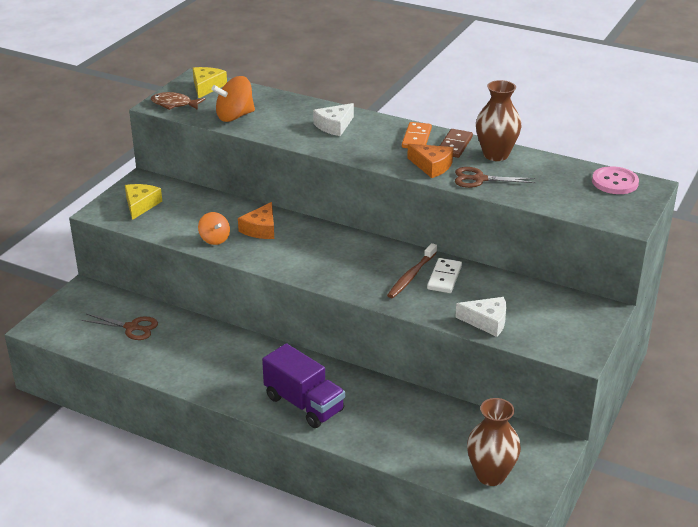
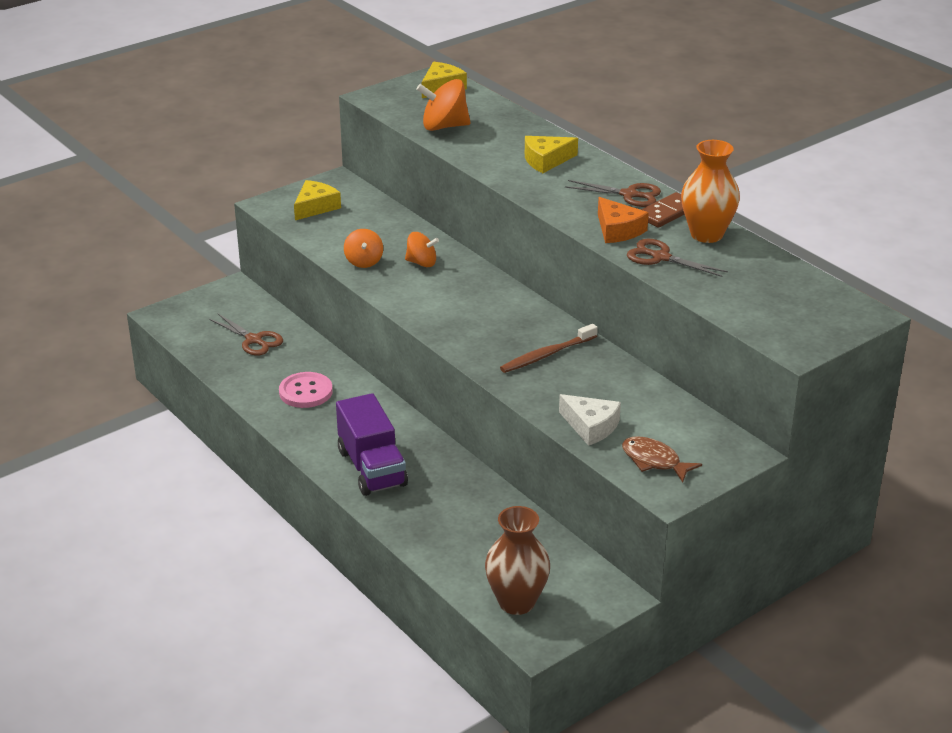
camera: 25 degrees right, 0 degrees up
brown fish [151,92,205,110] -> brown fish moved to [622,436,702,483]
orange cheese [238,202,274,239] -> orange spinning top [405,232,439,267]
white cheese [313,103,354,136] -> yellow cheese [525,136,578,173]
orange domino [402,122,432,148] -> brown scissors [565,180,661,207]
white domino [427,258,462,293] -> none
brown vase [476,80,521,161] -> orange vase [681,140,740,243]
pink button [592,166,639,194] -> pink button moved to [279,372,333,408]

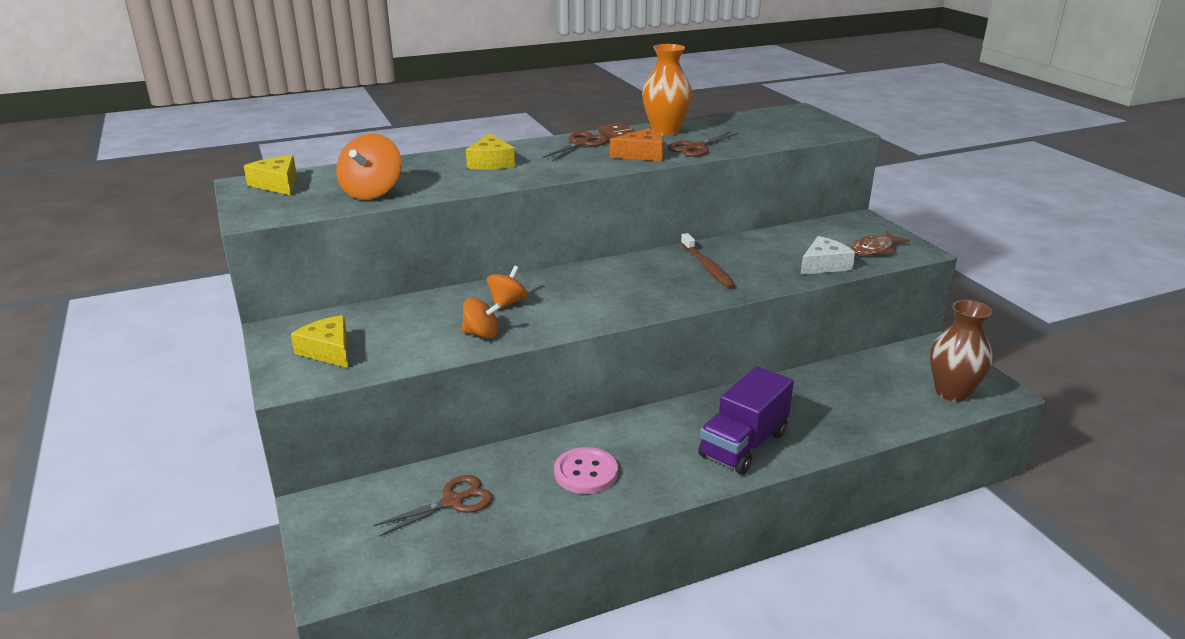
camera: 75 degrees left, 5 degrees down
purple truck [336,393,408,496] -> purple truck turned 135 degrees clockwise [698,366,794,474]

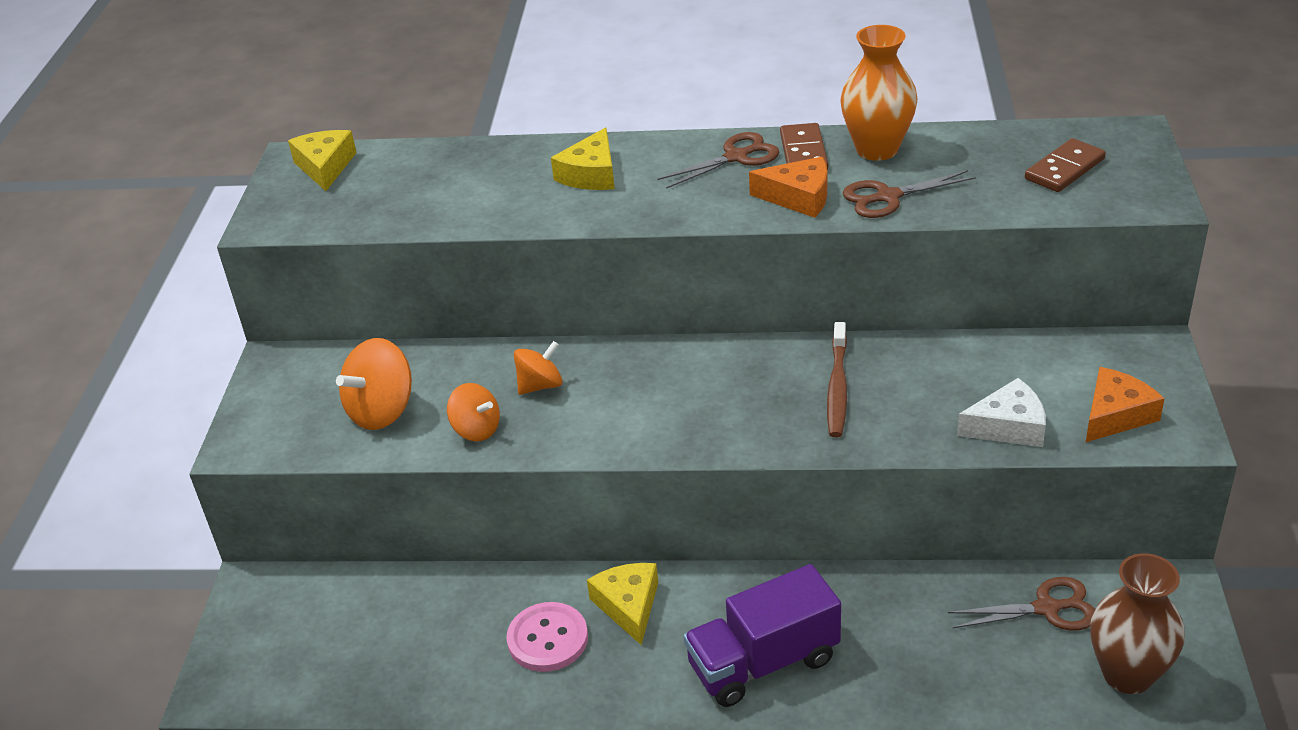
camera: 30 degrees right, 10 degrees up
yellow cheese [291,315,348,368] -> yellow cheese moved to [587,563,658,645]
orange spinning top [336,134,402,200] -> orange spinning top moved to [336,338,412,430]
brown scissors [373,475,493,537] -> brown scissors moved to [948,577,1095,631]
brown fish [851,231,910,255] -> orange cheese [1086,367,1165,442]
none -> brown domino [1025,138,1106,192]

